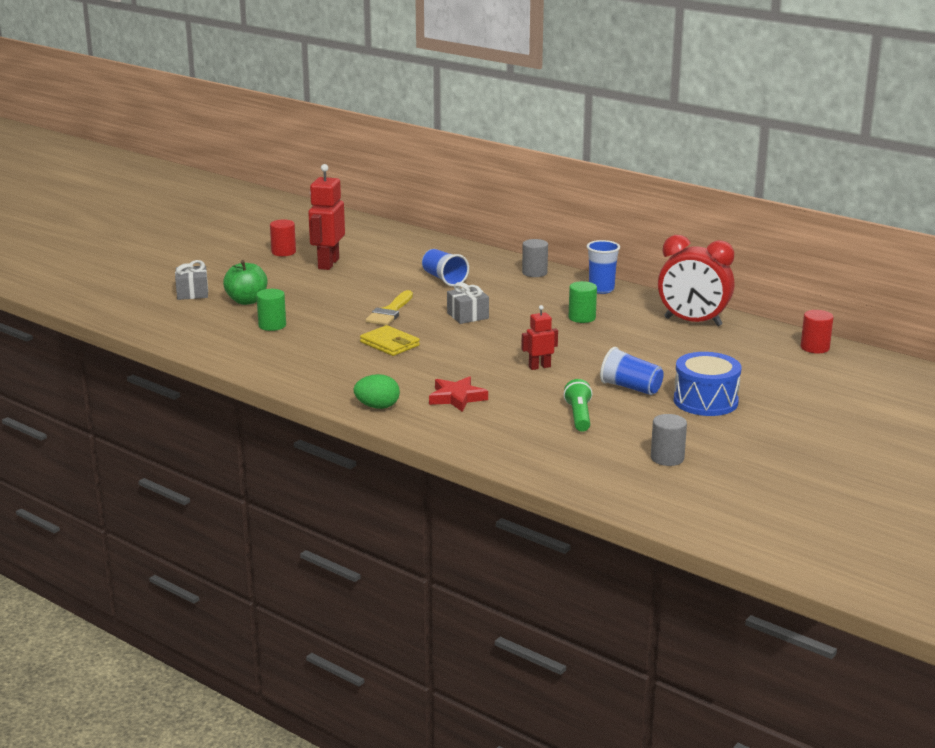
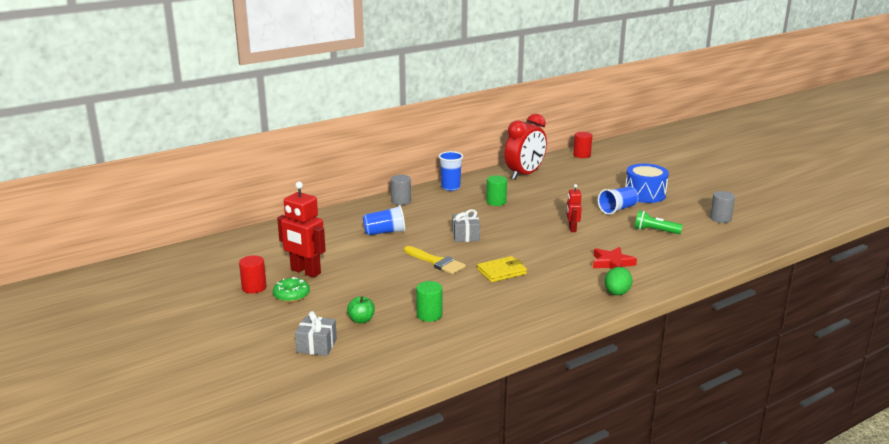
camera: 70 degrees left, 0 degrees up
green apple [223,260,267,305] -> green apple [347,296,375,323], size x0.65
none -> green donut [273,277,310,302]

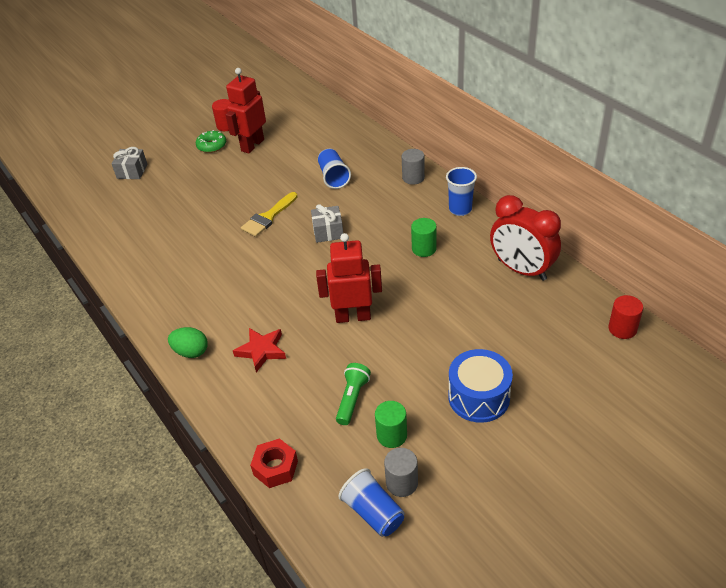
camera: 90 degrees right, 20 degrees up
green apple [347,296,375,323] -> none
green cylinder [416,281,442,322] -> green cylinder moved to [375,401,407,448]
yellow wallet [477,256,527,282] -> none
red robot [566,184,582,232] -> red robot [316,233,382,323], size x1.82
blue cup [598,187,638,215] -> blue cup moved to [339,468,404,537]
none -> red nut [250,438,298,488]

